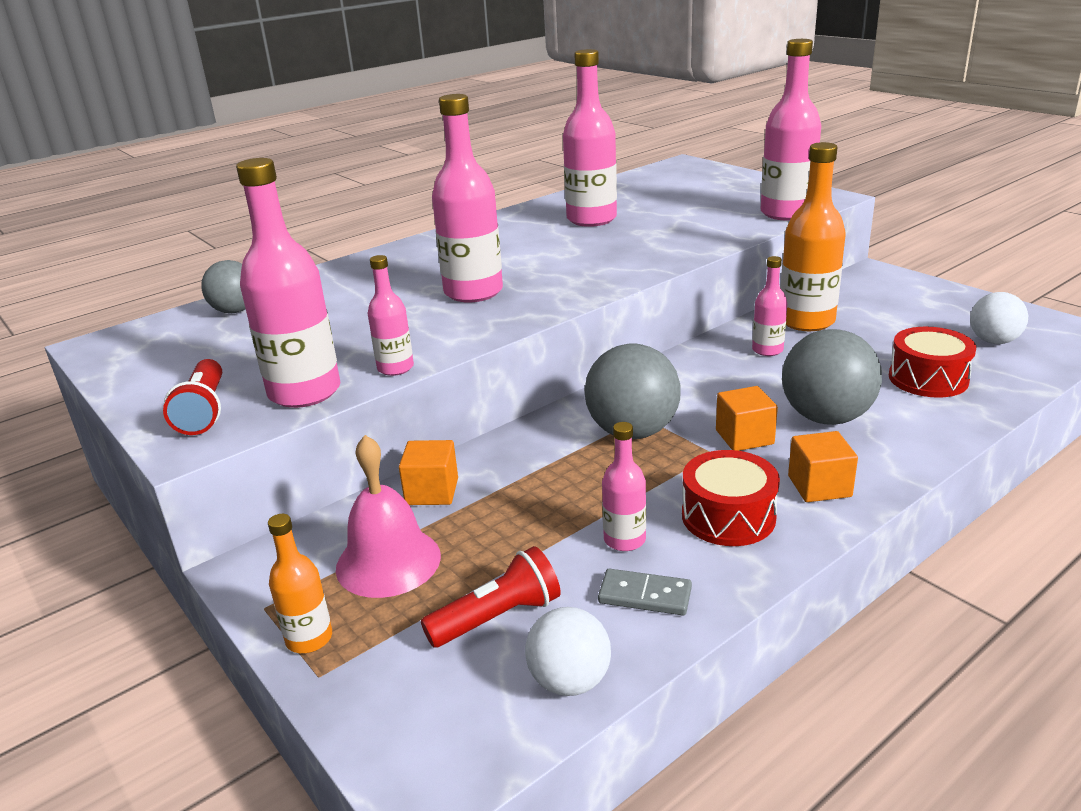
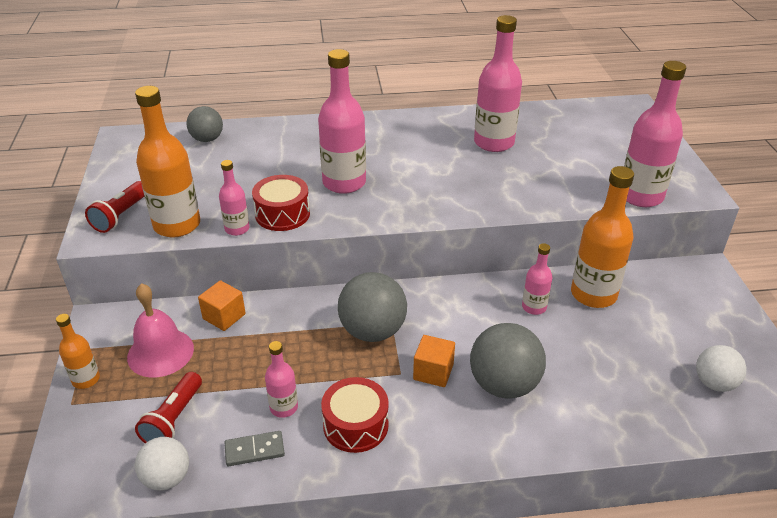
camera: 30 degrees right, 10 degrees up
pink bottle [236,158,341,408] -> orange bottle [135,86,200,237]
red flashlight [421,546,561,648] -> red flashlight turned 105 degrees clockwise [135,372,202,443]
grey domino [598,569,692,615] -> grey domino turned 60 degrees counterclockwise [224,431,285,466]
orange cube [788,431,858,502] -> none
red drum [889,327,976,398] -> red drum moved to [252,175,310,231]

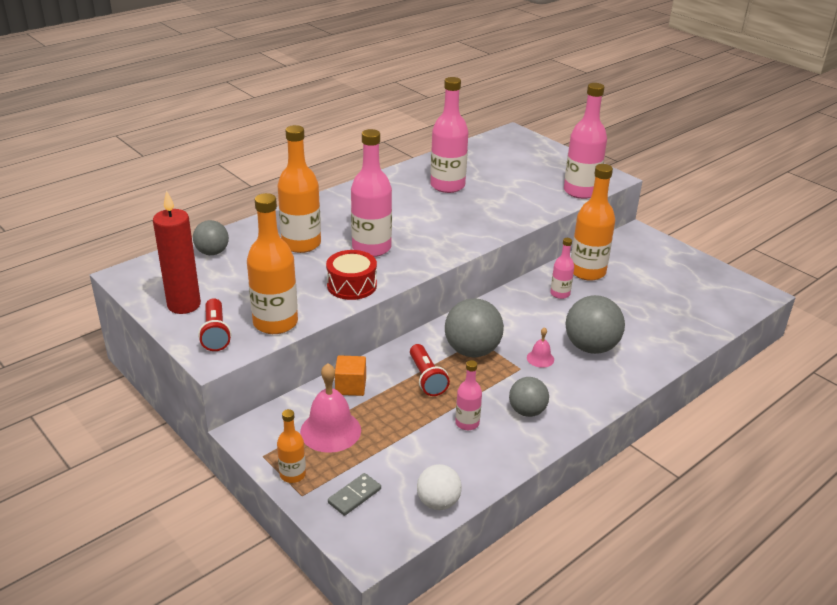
camera: 35 degrees left, 5 degrees down
red flashlight [135,372,202,443] -> red flashlight moved to [410,344,450,396]
pink bottle [219,160,250,236] -> none
grey domino [224,431,285,466] -> grey domino moved to [328,473,381,516]
red drum [321,377,389,453] -> grey ball [509,377,549,417]
orange cube [413,335,455,387] -> pink bell [527,327,554,368]
white ball [696,345,747,392] -> none
none -> red candle [153,190,201,314]
none -> orange bottle [277,125,321,253]

